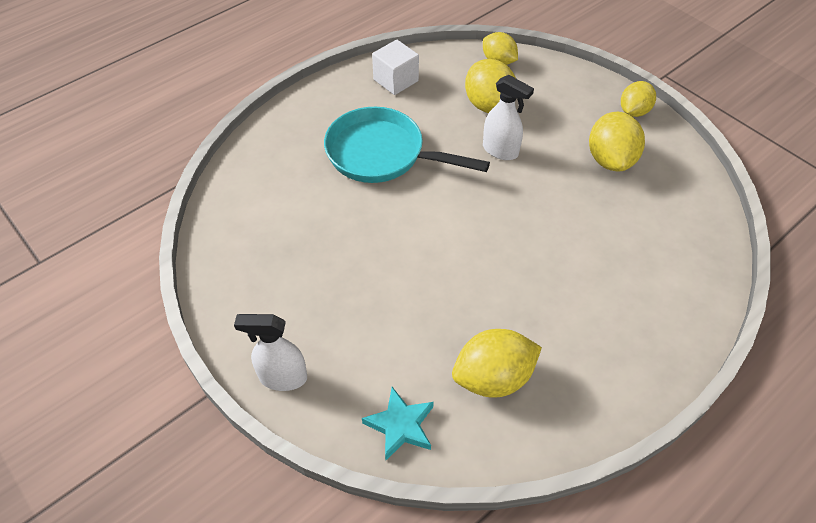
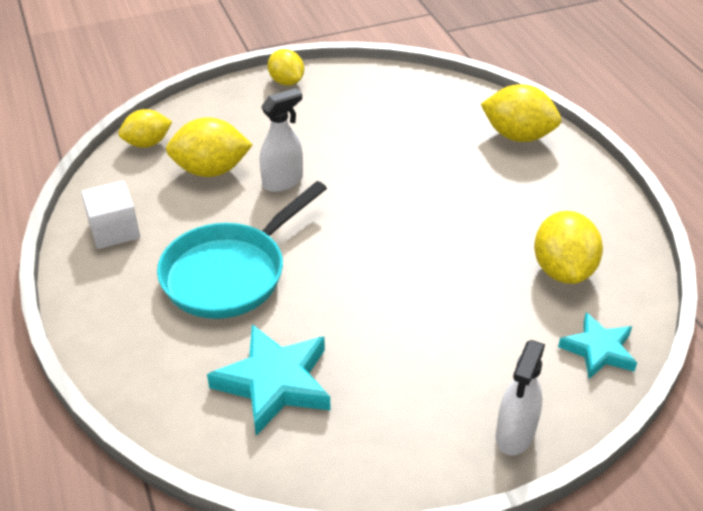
camera: 70 degrees left, 10 degrees down
yellow lemon [589,112,645,171] -> yellow lemon moved to [481,84,561,142]
none -> turquoise star [207,324,331,436]

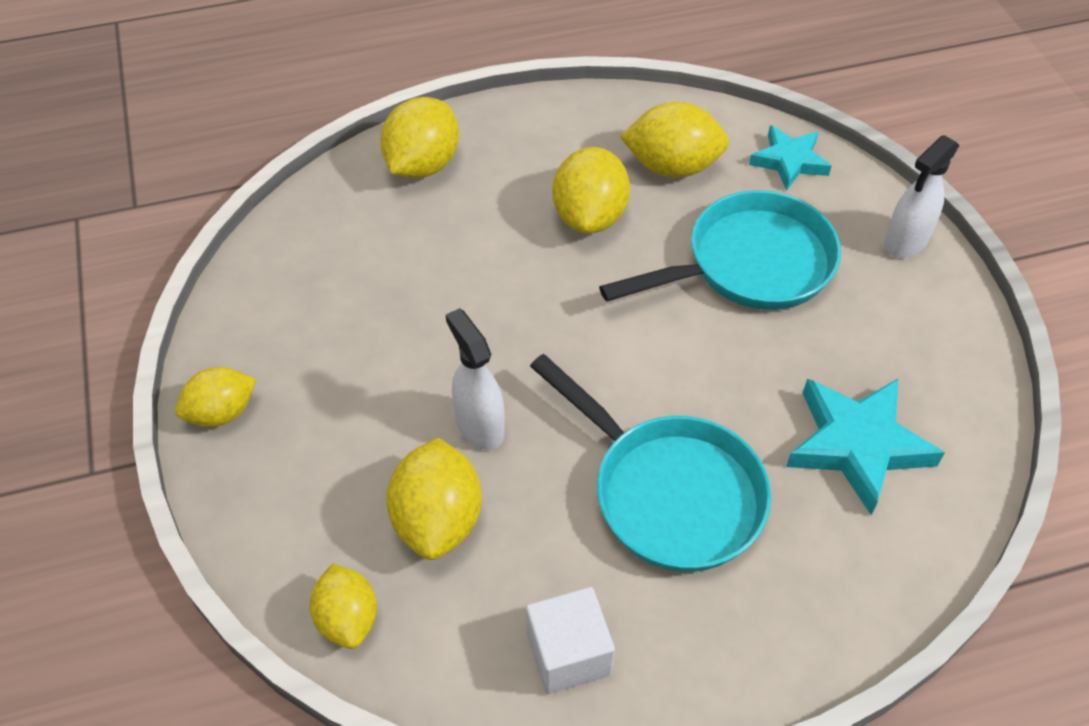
camera: 85 degrees left, 10 degrees up
white spray bottle [496,340,545,456] -> white spray bottle turned 105 degrees clockwise [884,135,959,258]
none -> yellow lemon [553,147,630,233]
none -> turquoise pan [599,190,841,310]

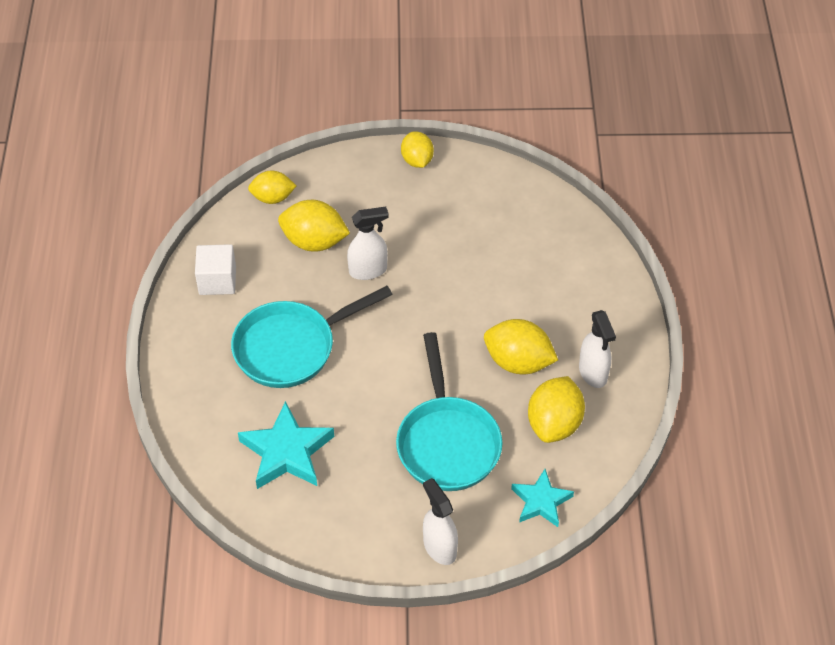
camera: 105 degrees right, 0 degrees up
yellow lemon [380,97,459,178] -> none
none -> white spray bottle [579,310,616,388]

